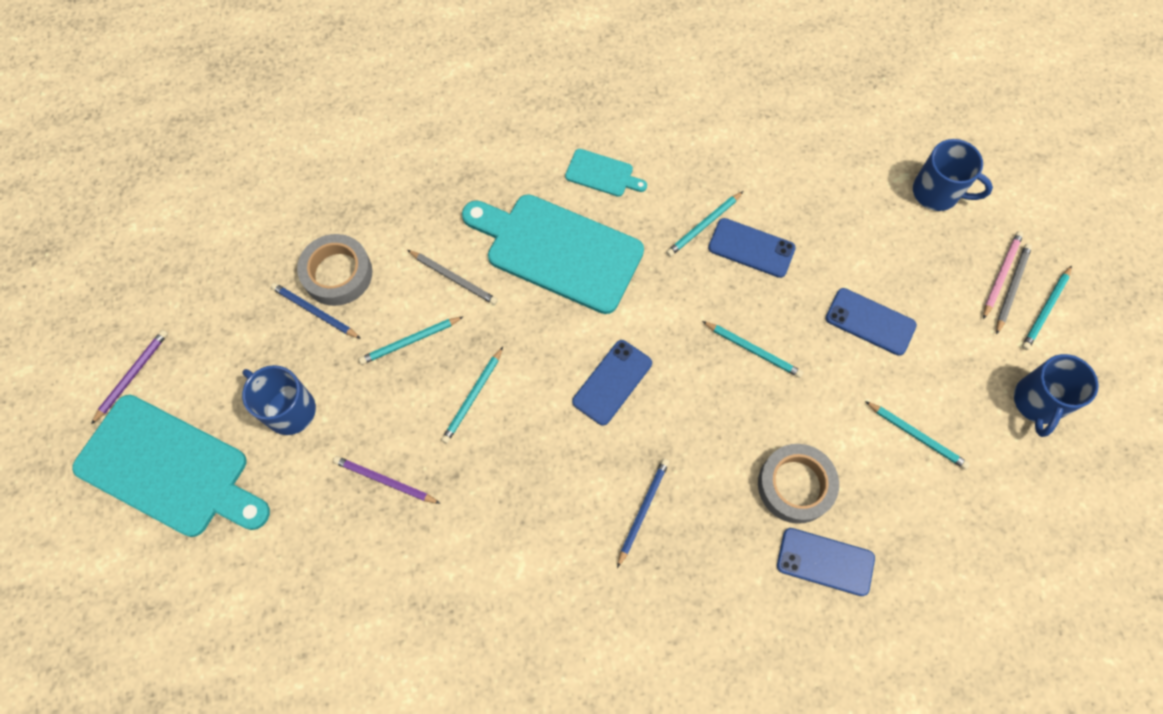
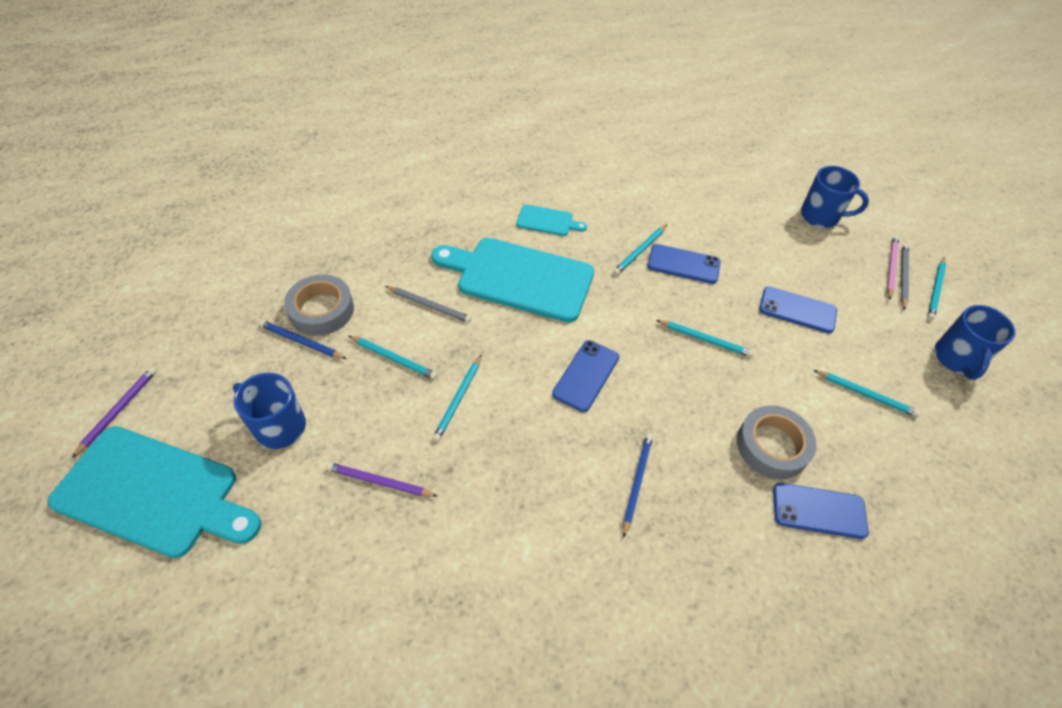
camera: 10 degrees left, 15 degrees down
turquoise pencil [359,316,464,365] -> turquoise pencil turned 120 degrees counterclockwise [349,336,437,379]

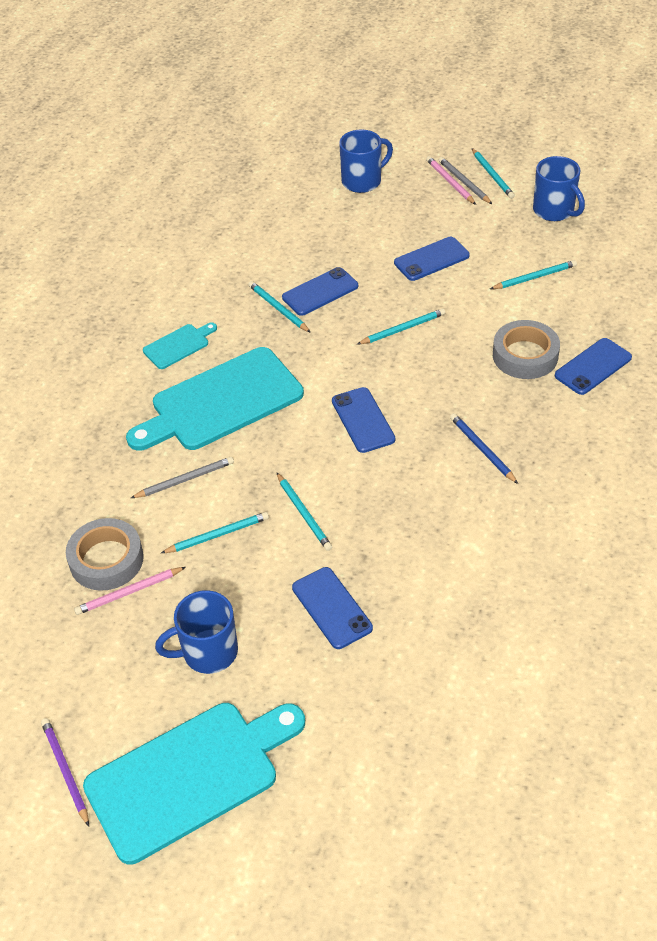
camera: 45 degrees left, 5 degrees down
blue pencil [259,320,347,359] -> pink pencil [74,567,186,615]
purple pencil [326,462,437,497] -> blue phone [292,567,373,649]
turquoise pencil [613,225,667,275] -> turquoise pencil turned 150 degrees clockwise [248,281,311,333]

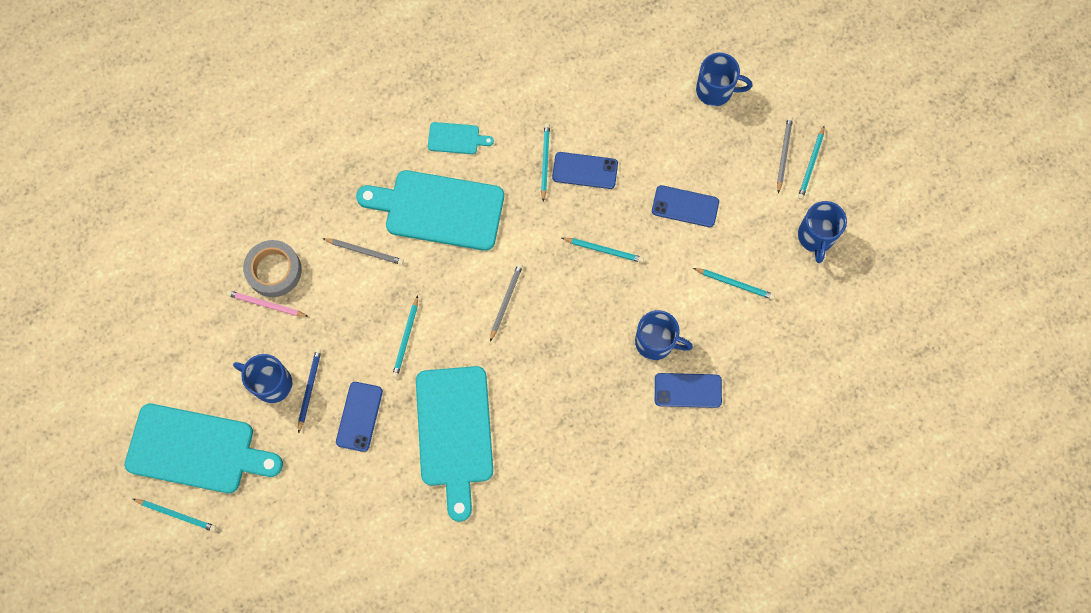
camera: 40 degrees right, 25 degrees up
purple pencil [41,718,89,826] -> none
turquoise pencil [161,512,269,553] -> turquoise pencil moved to [133,499,217,532]
blue phone [332,387,395,453] -> grey pencil [490,263,523,342]
pink pencil [426,156,476,205] -> none
blue pencil [450,413,518,484] -> blue pencil moved to [298,348,321,434]
grey tape [493,320,560,379] -> blue mug [635,310,693,360]
none -> turquoise cutting board [416,366,493,522]

